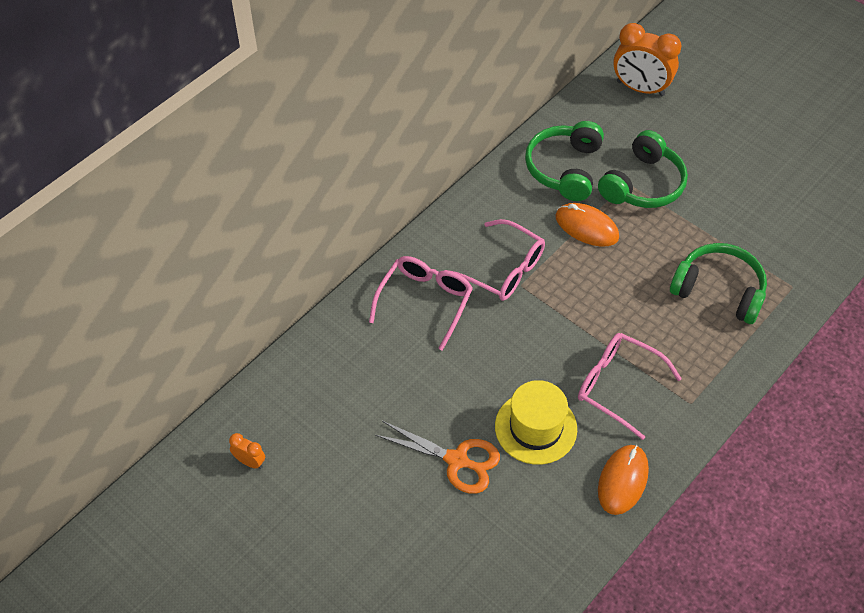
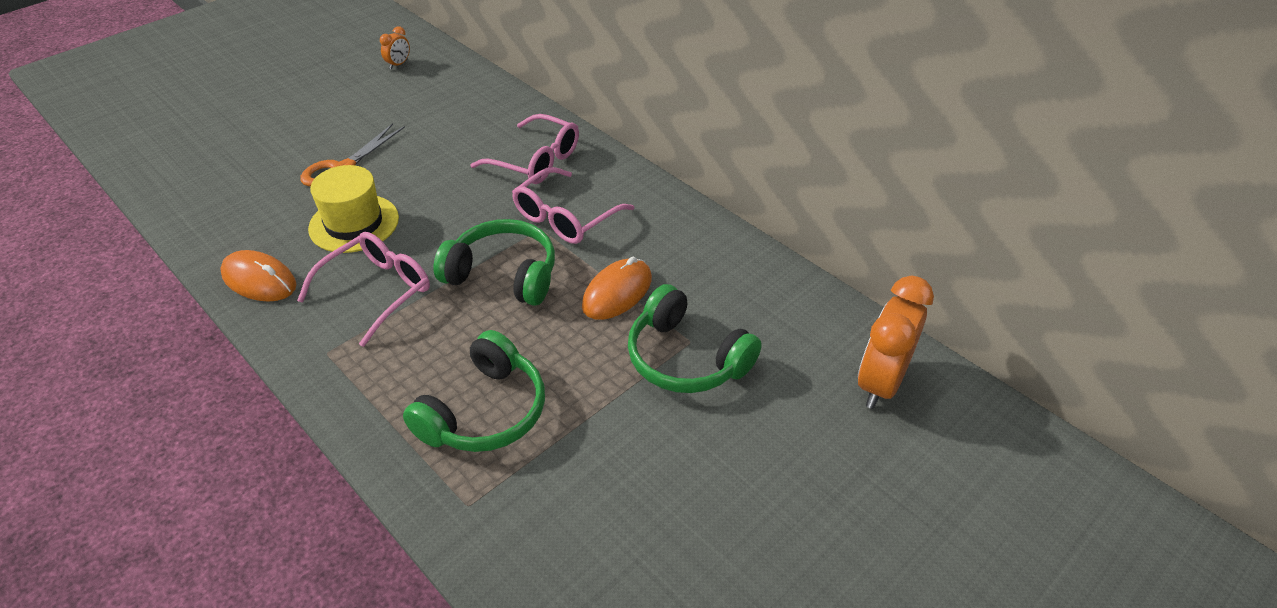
camera: 95 degrees right, 10 degrees down
green headphones [525,121,604,201] -> green headphones moved to [433,219,555,306]

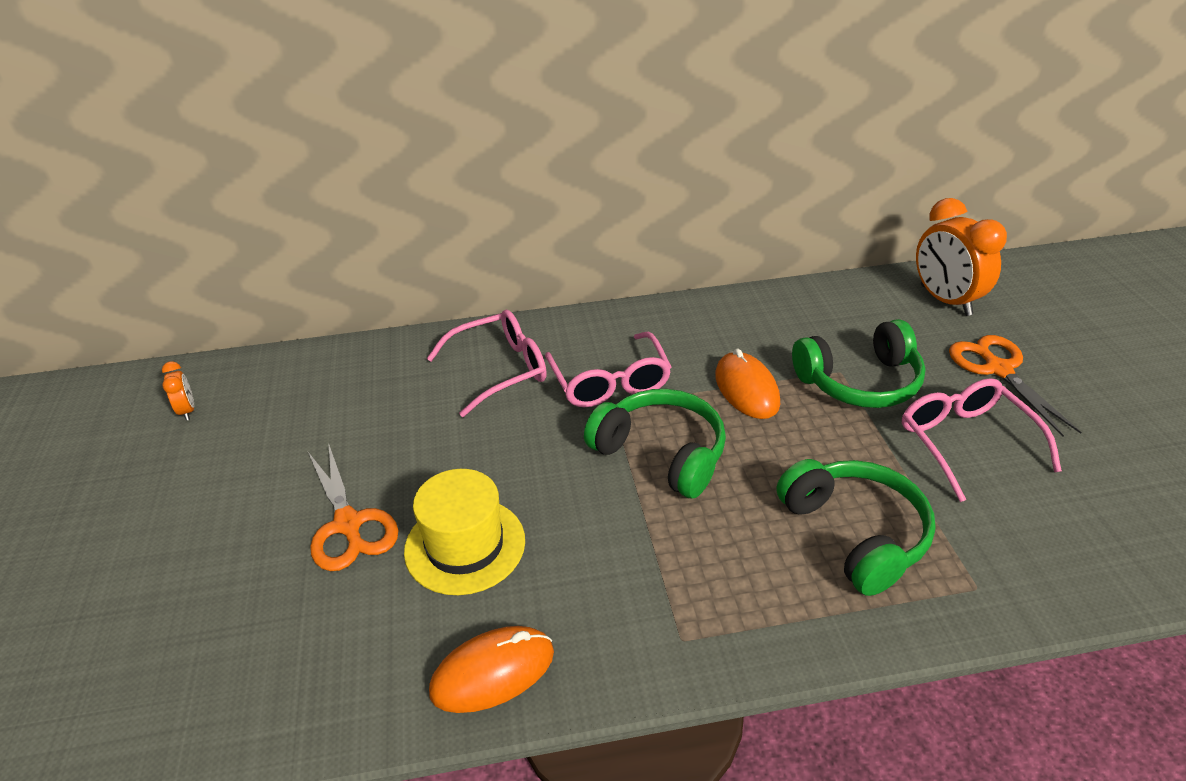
camera: 55 degrees left, 5 degrees down
pink glasses [297,232,430,347] -> pink glasses moved to [902,378,1062,502]
green headphones [433,219,555,306] -> green headphones turned 75 degrees clockwise [584,389,726,499]
none -> orange scissors [949,335,1081,436]

